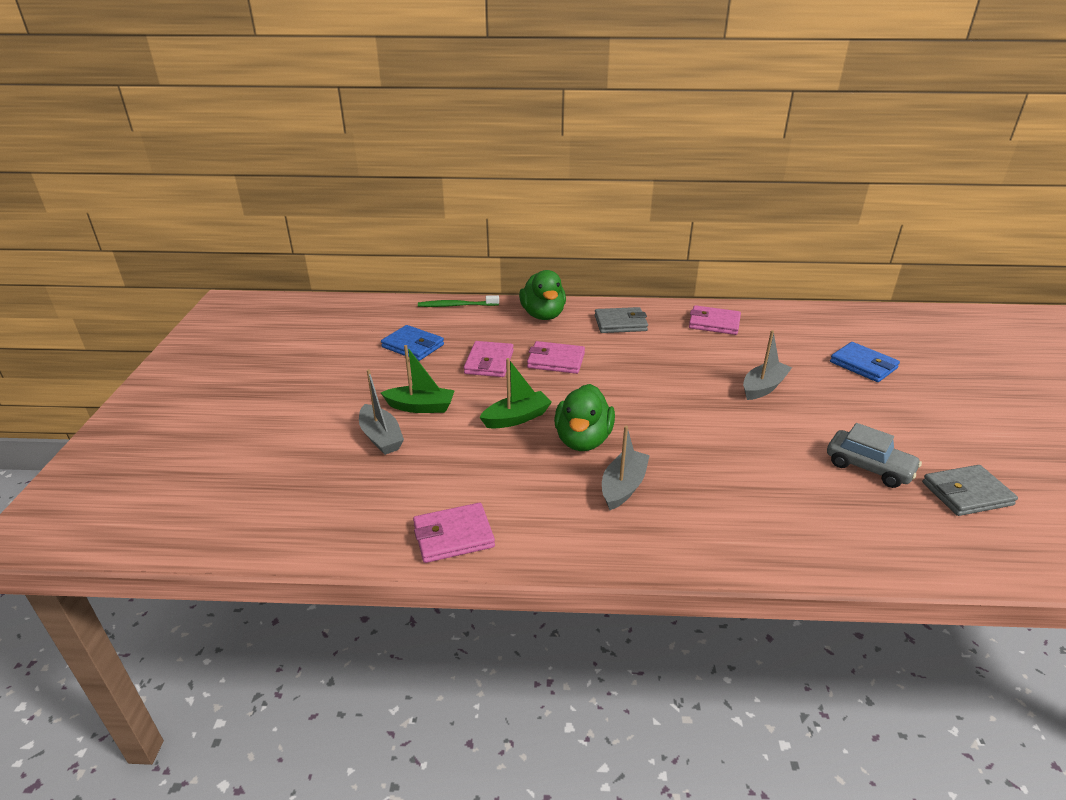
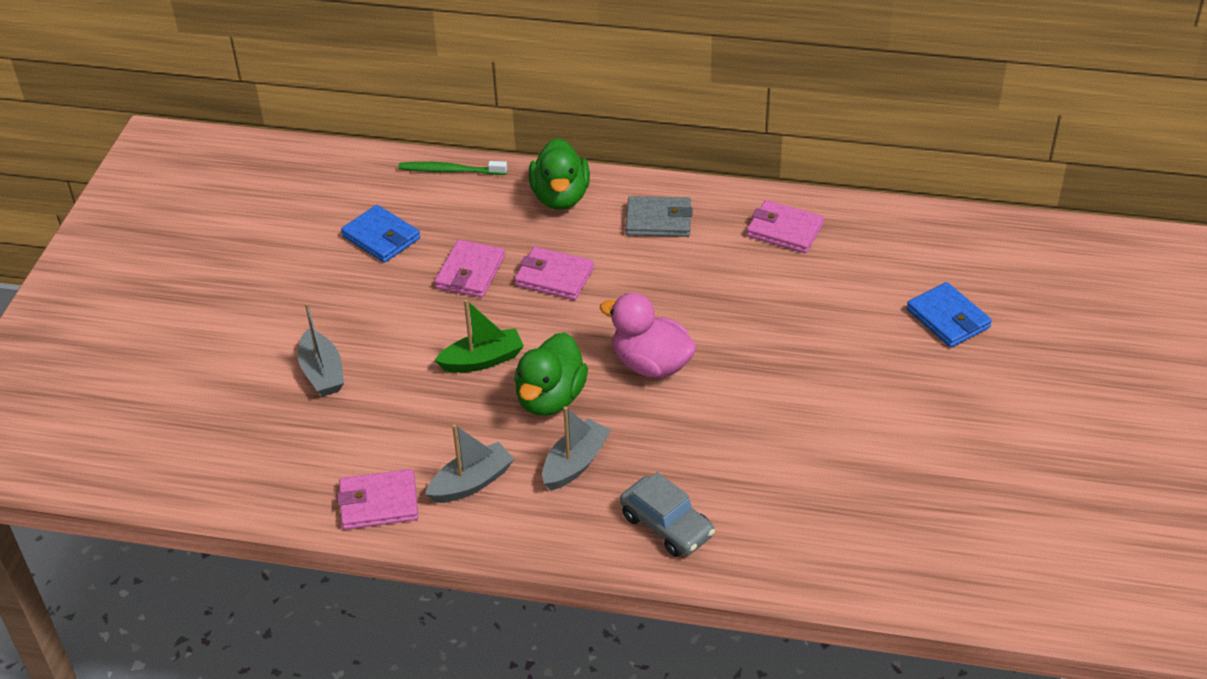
camera: 10 degrees right, 10 degrees up
green boat [381,345,455,413] -> none
grey boat [743,330,792,400] -> grey boat moved to [425,424,514,503]
grey car [827,423,922,488] -> grey car moved to [620,472,715,557]
grey wallet [922,465,1018,516] -> none
none -> pink duck [600,293,697,378]

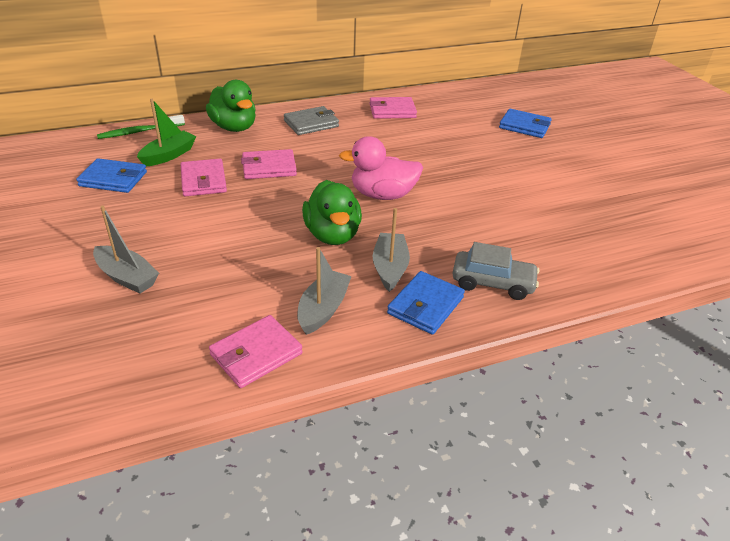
camera: 35 degrees left, 5 degrees down
green boat [435,299,524,373] -> green boat moved to [137,99,196,166]
none -> blue wallet [387,271,465,335]

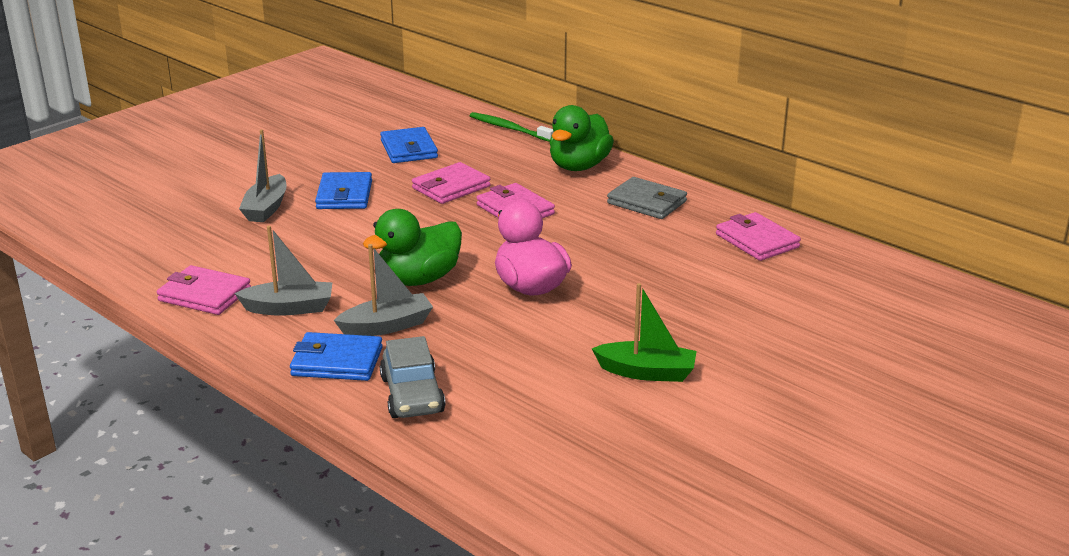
camera: 65 degrees right, 10 degrees down
green boat [137,99,196,166] -> green boat moved to [592,283,697,382]
blue wallet [499,109,552,138] -> blue wallet moved to [315,172,372,209]

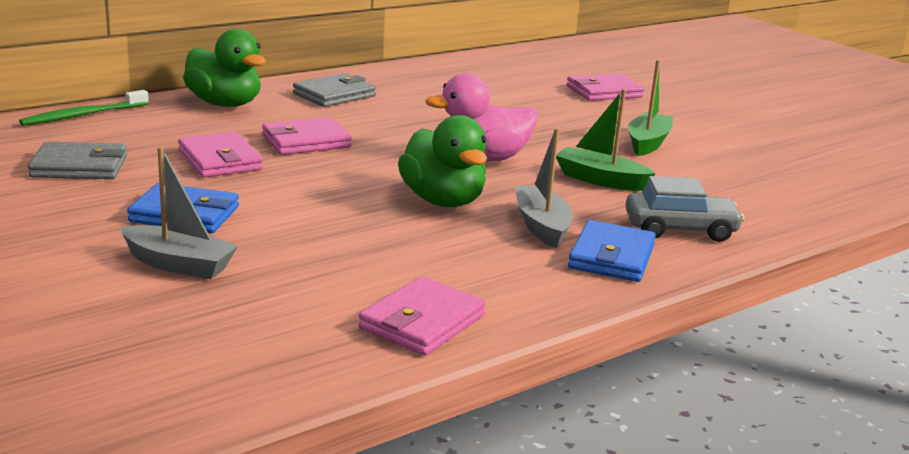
camera: 80 degrees left, 5 degrees down
grey boat [234,226,332,316] -> none
blue wallet [380,127,438,163] -> grey wallet [28,142,127,179]
pink wallet [716,212,801,261] -> pink wallet moved to [567,73,644,101]
none -> green boat [556,89,656,191]

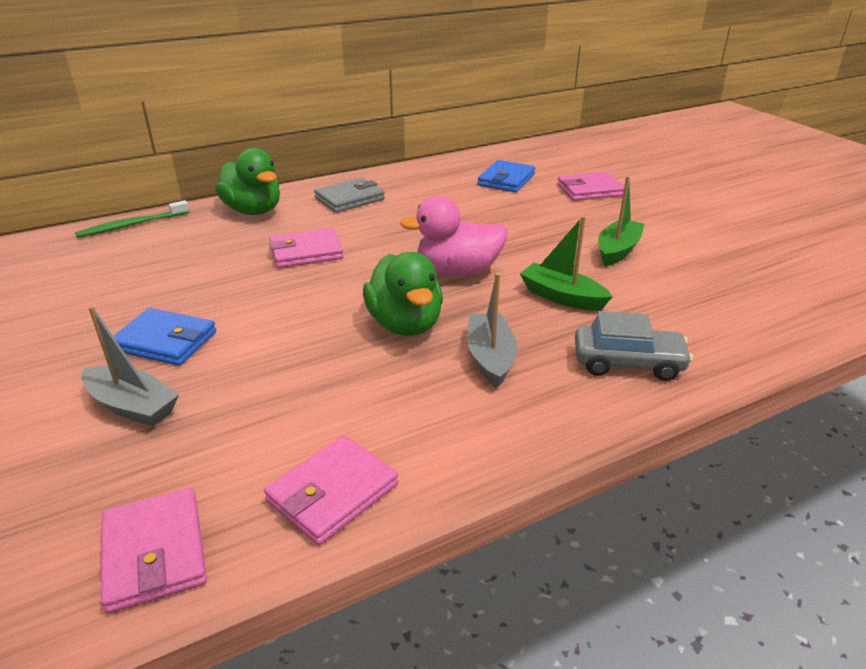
camera: 10 degrees right, 10 degrees up
grey wallet [28,142,127,179] -> none
pink wallet [178,132,263,178] -> pink wallet moved to [101,488,207,613]
blue wallet [568,220,656,282] -> blue wallet moved to [477,160,535,193]

